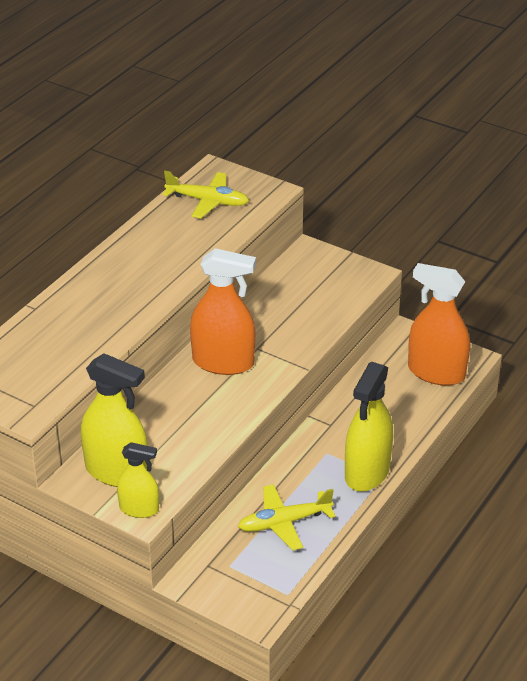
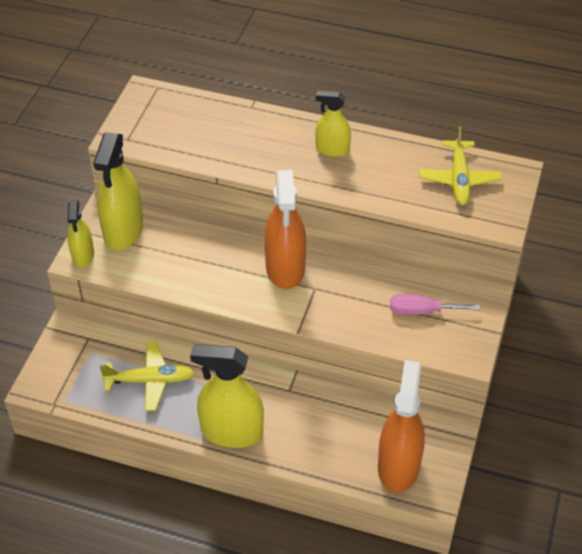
camera: 75 degrees right, 10 degrees up
yellow plane [238,484,336,551] -> yellow plane turned 120 degrees clockwise [99,342,195,411]
none -> yellow spray bottle [315,91,351,157]
none -> pink screwdriver [390,294,480,315]

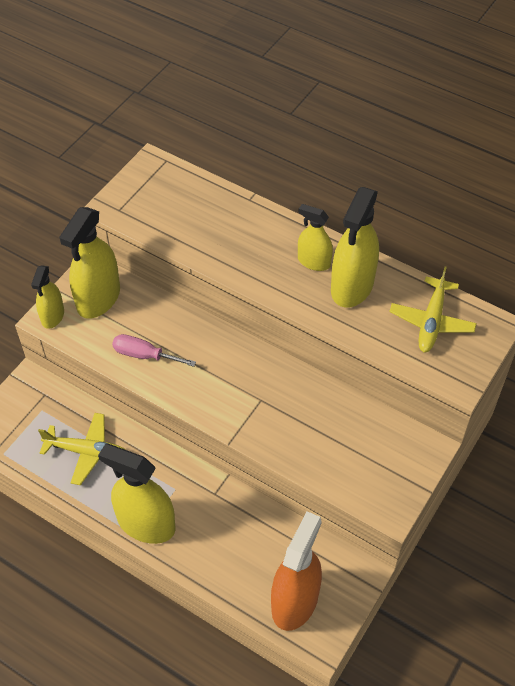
camera: 15 degrees right, 5 degrees up
orange spray bottle [264,170,306,289] -> none
pink screwdriver [390,294,480,315] -> pink screwdriver moved to [112,334,196,367]
none -> yellow spray bottle [331,187,379,308]

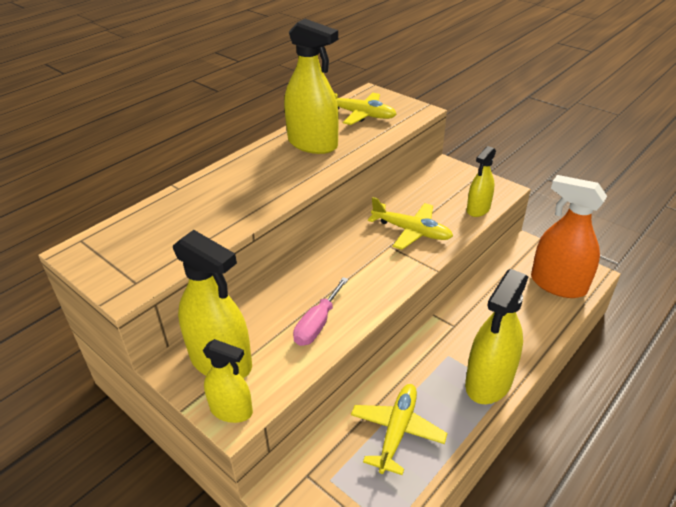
camera: 80 degrees left, 15 degrees down
yellow spray bottle [298,204,333,271] -> yellow spray bottle moved to [467,146,496,217]
none -> yellow plane [368,197,453,250]

